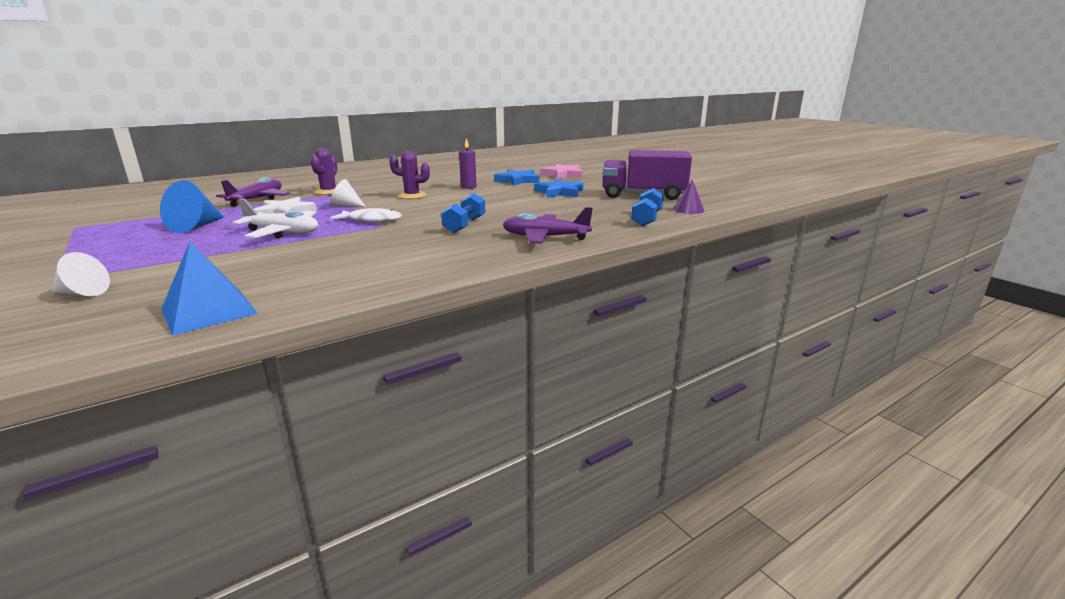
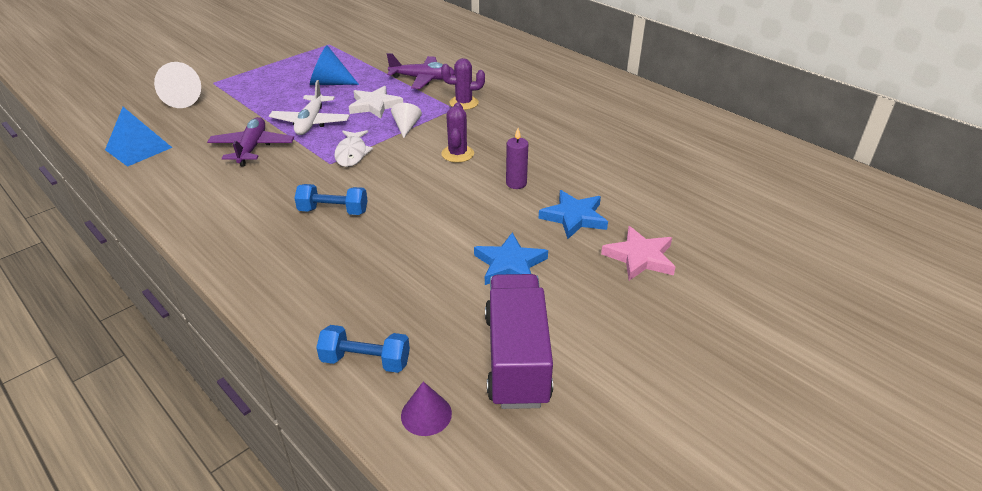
camera: 80 degrees right, 15 degrees up
white cone [52,252,110,296] -> white cone [154,62,201,108], size x1.53
purple plane [503,207,593,243] -> purple plane moved to [207,117,294,166]

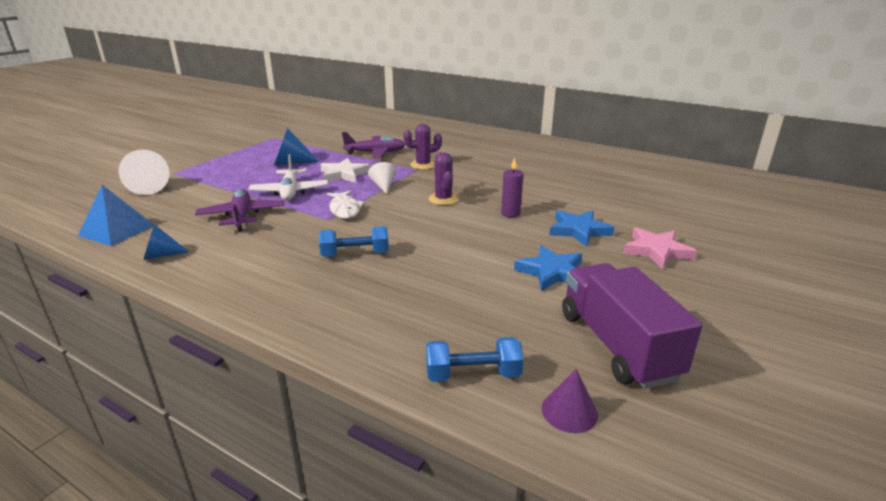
camera: 15 degrees left, 10 degrees down
none -> blue cone [144,224,189,260]

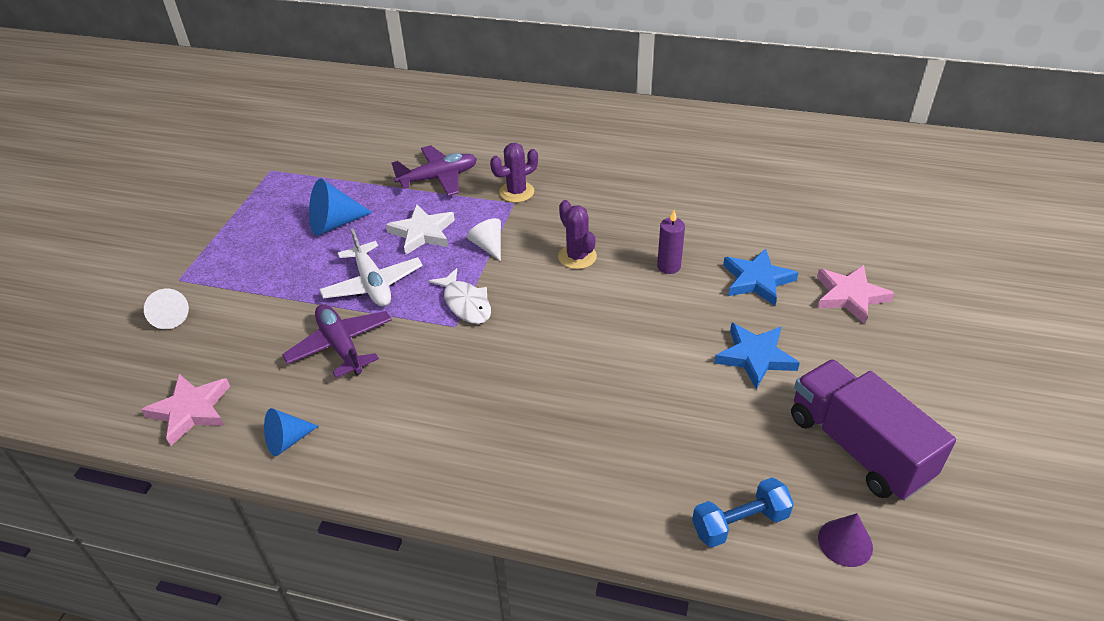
camera: 15 degrees left, 15 degrees up
blue pyramid [78,185,154,246] -> pink star [141,374,230,446]
white cone [119,149,169,195] -> white cone [144,289,189,329], size x0.65
blue dumbbell [319,226,389,257] -> none

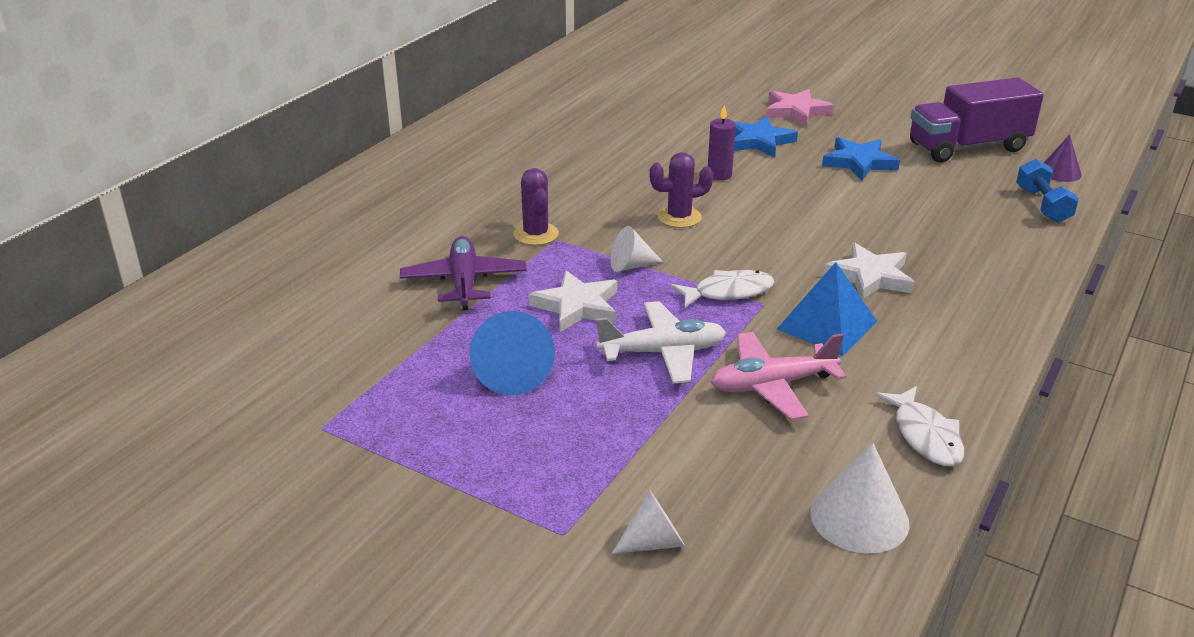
camera: 75 degrees left, 10 degrees down
pink star [141,374,230,446] -> white cone [810,443,910,554]
blue cone [264,408,318,456] -> white fish [874,386,964,466]
purple plane [282,304,392,378] -> pink plane [711,332,846,420]
none -> blue pyramid [777,262,877,356]
none -> white star [824,243,915,300]

